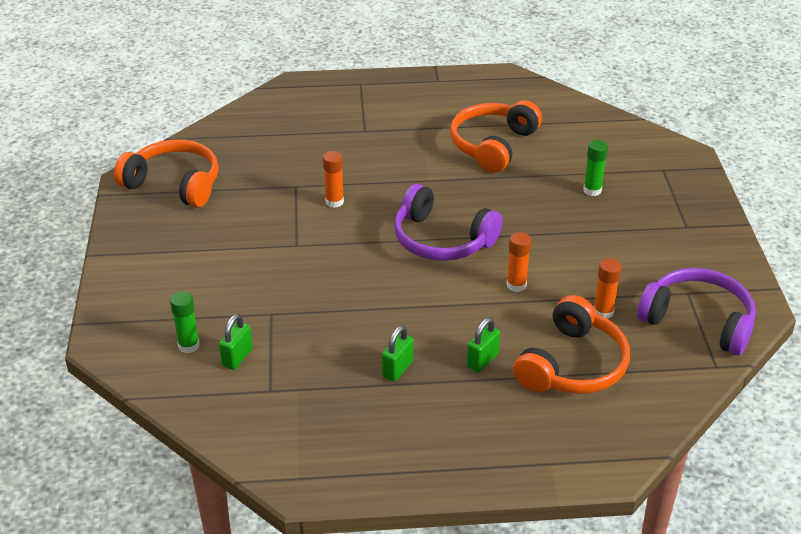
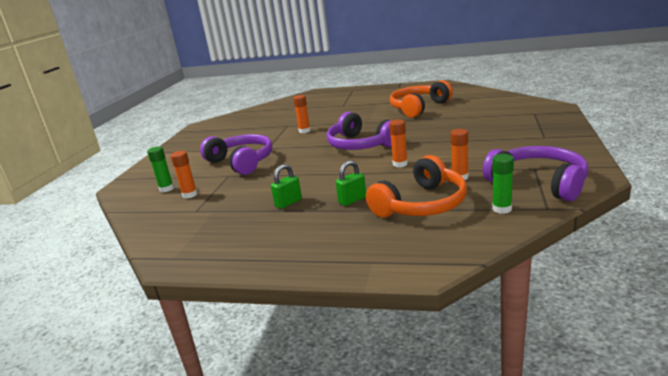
camera: 20 degrees right, 15 degrees down
orange headphones [114,140,219,208] -> none
green padlock [219,314,253,370] -> orange glue stick [171,151,197,199]
green glue stick [583,140,608,196] -> green glue stick moved to [492,154,514,214]
none -> purple headphones [200,134,272,175]

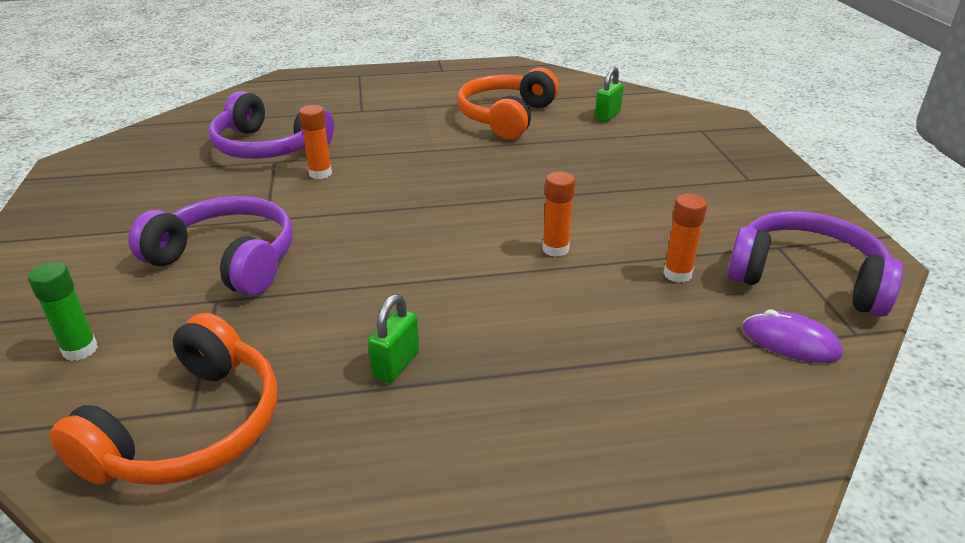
camera: 25 degrees left, 10 degrees up
orange glue stick [171,151,197,199] -> none
purple headphones [327,112,392,150] -> purple headphones moved to [209,91,334,159]
green padlock [336,160,366,206] -> green padlock moved to [595,66,624,122]
orange headphones [366,155,467,218] -> orange headphones moved to [49,313,277,485]
green glue stick [492,154,514,214] -> purple mouse [743,309,843,363]

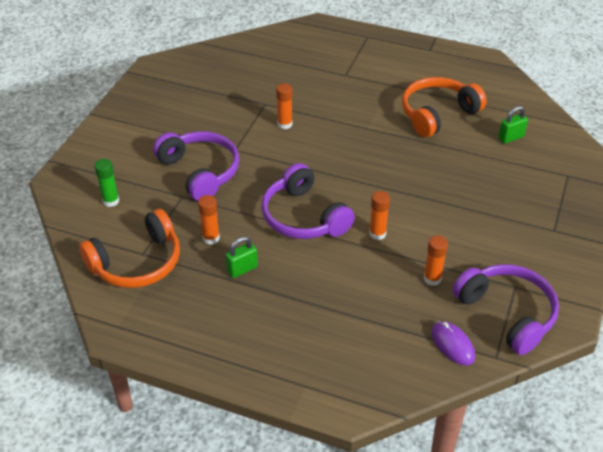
camera: 30 degrees right, 10 degrees up
purple headphones [209,91,334,159] -> purple headphones moved to [261,163,355,239]
none -> orange glue stick [198,195,220,244]

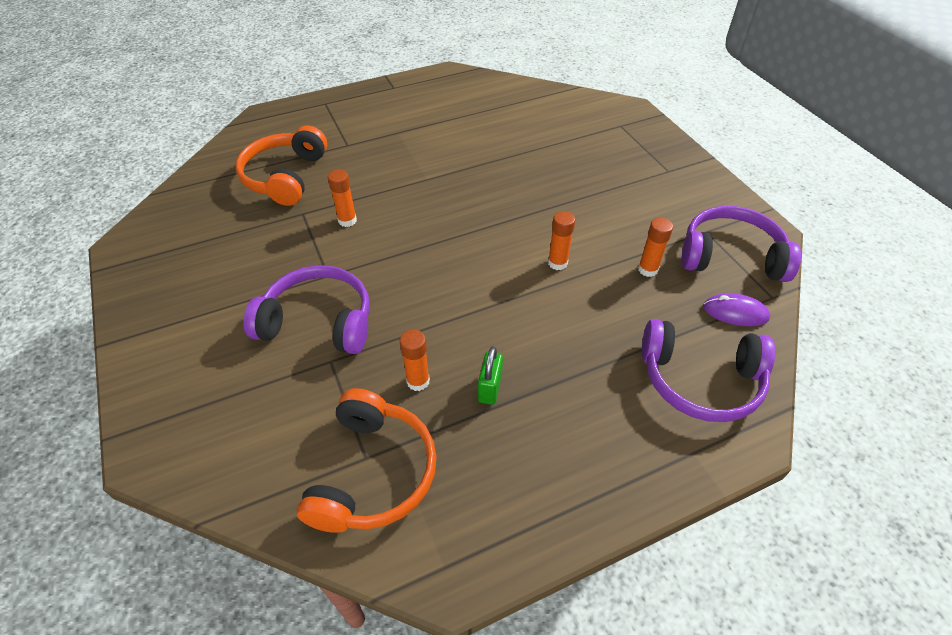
camera: 45 degrees left, 5 degrees up
green glue stick [94,159,119,207] -> none
purple headphones [261,163,355,239] -> purple headphones moved to [642,319,775,422]
orange headphones [402,77,487,137] -> orange headphones moved to [236,125,327,206]
green padlock [498,106,528,144] -> none

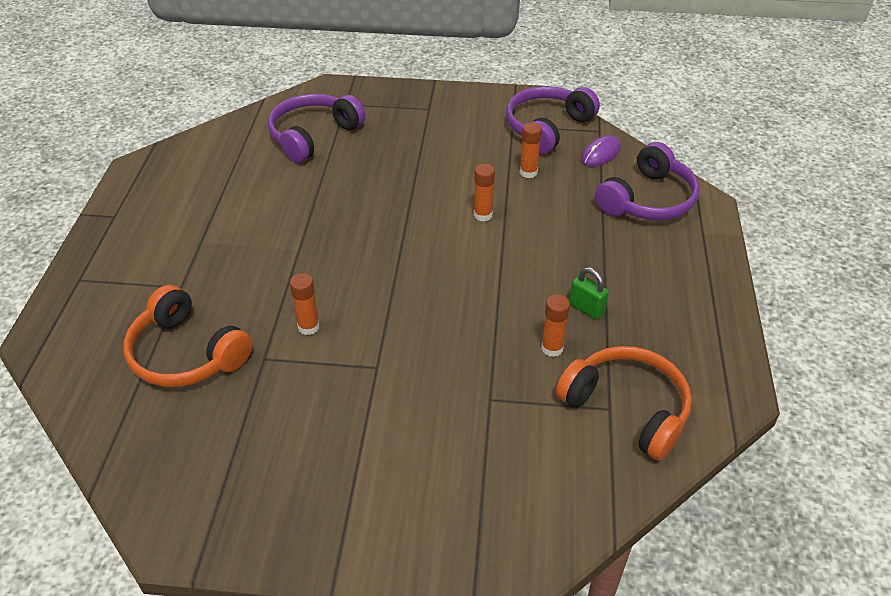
camera: 60 degrees left, 5 degrees down
purple headphones [243,265,370,354] -> purple headphones moved to [268,94,365,163]

